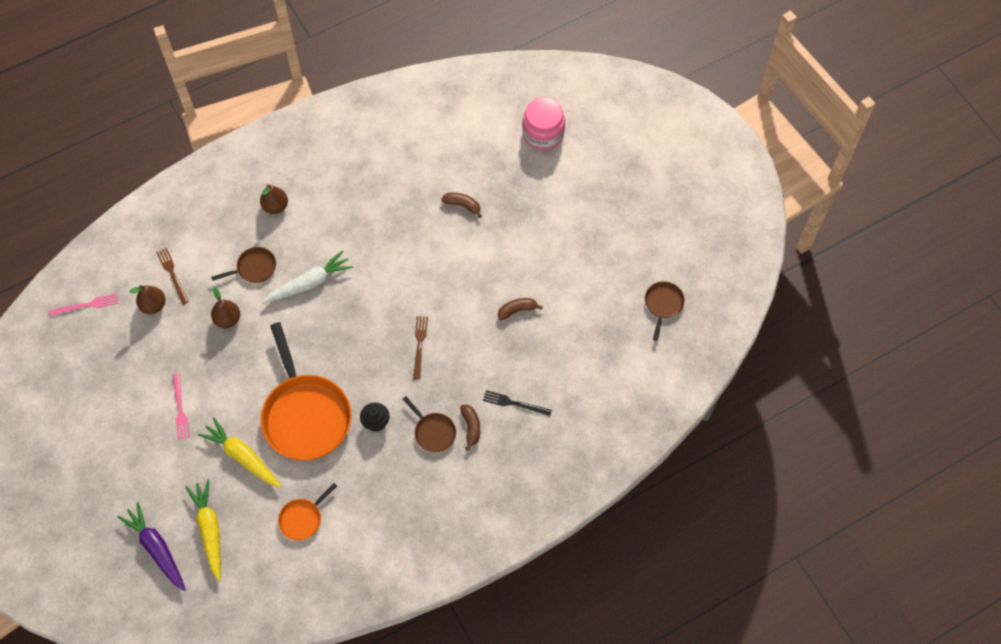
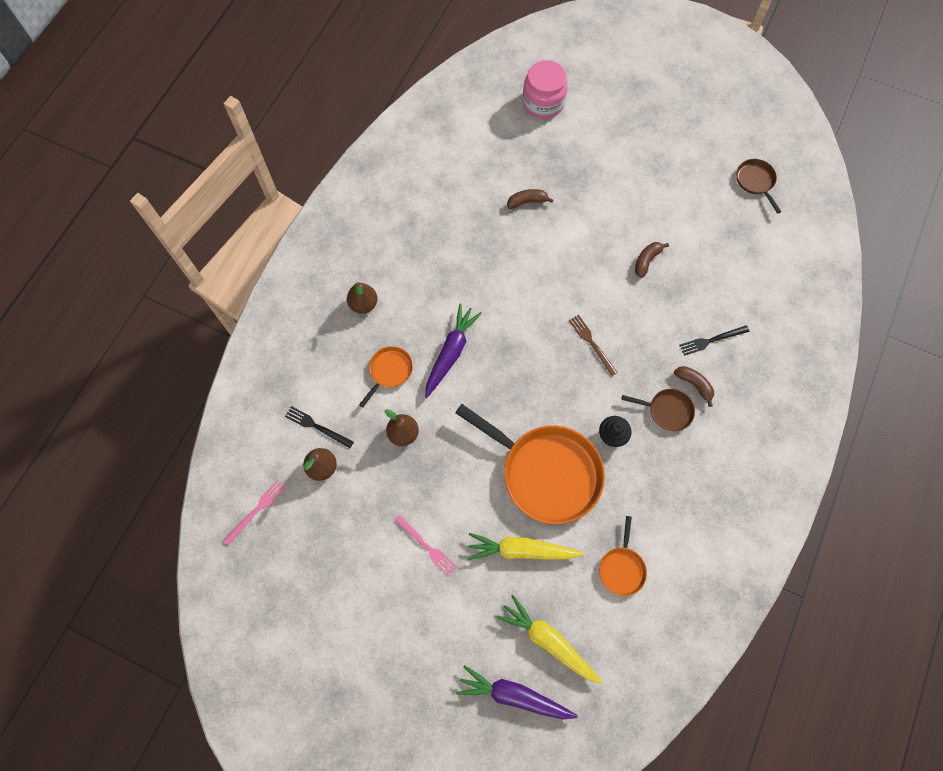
camera: 35 degrees left, 5 degrees up
brown fork [156,248,189,305] -> black fork [285,406,354,448]
brown pan [211,247,276,283] -> orange pan [359,346,413,408]
white carrot [262,250,353,304] -> purple carrot [425,304,482,398]

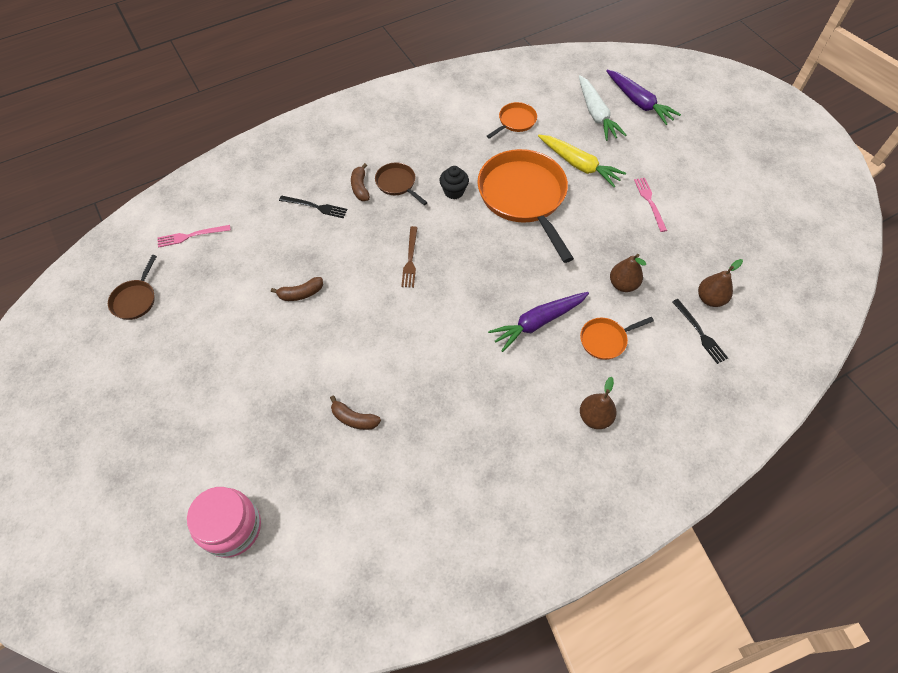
camera: 145 degrees left, 10 degrees down
pink fork [223,480,286,546] -> pink fork moved to [157,225,231,248]
yellow carrot [496,595,602,684] -> white carrot [579,75,626,141]

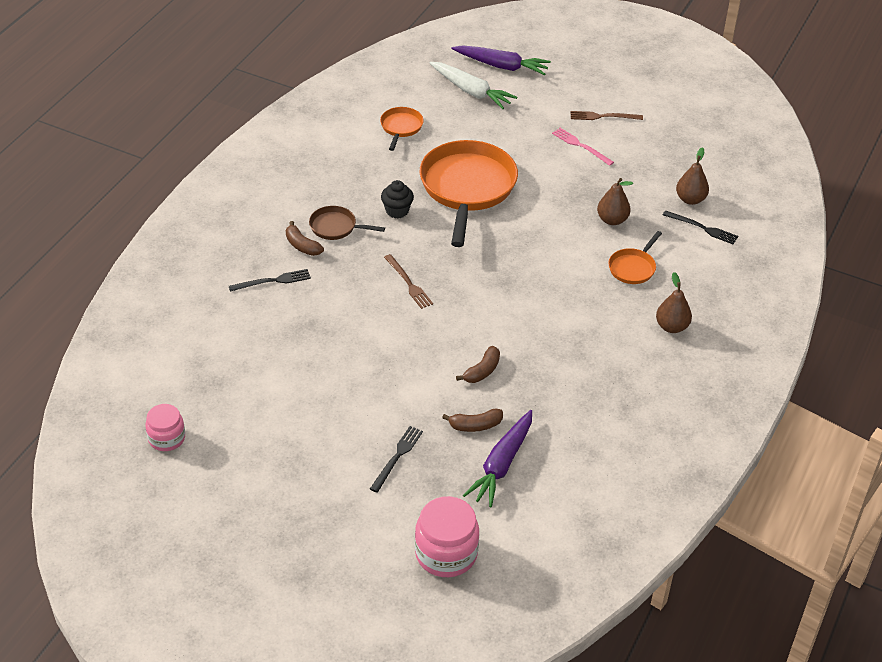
camera: 35 degrees left, 15 degrees down
brown pan [108,255,157,320] -> pink jar [145,404,185,451]
pink fork [157,225,231,248] -> none
brown banana [271,277,323,301] -> brown banana moved to [456,346,500,383]
orange pan [477,149,574,263] -> orange pan turned 60 degrees clockwise [420,140,518,247]
purple carrot [488,292,589,352] -> purple carrot moved to [463,410,532,507]
yellow carrot [538,135,626,187] -> none
none -> black fork [370,426,423,493]
none -> brown fork [571,111,643,120]

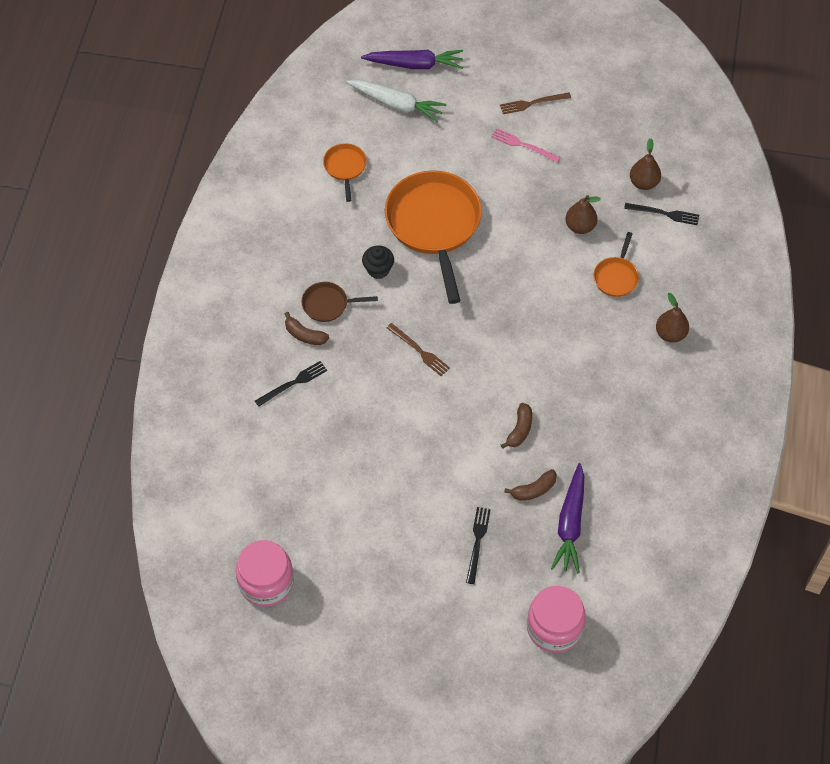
camera: 15 degrees left, 15 degrees up
pink jar [145,404,185,451] -> pink jar [236,540,294,607], size x1.59

